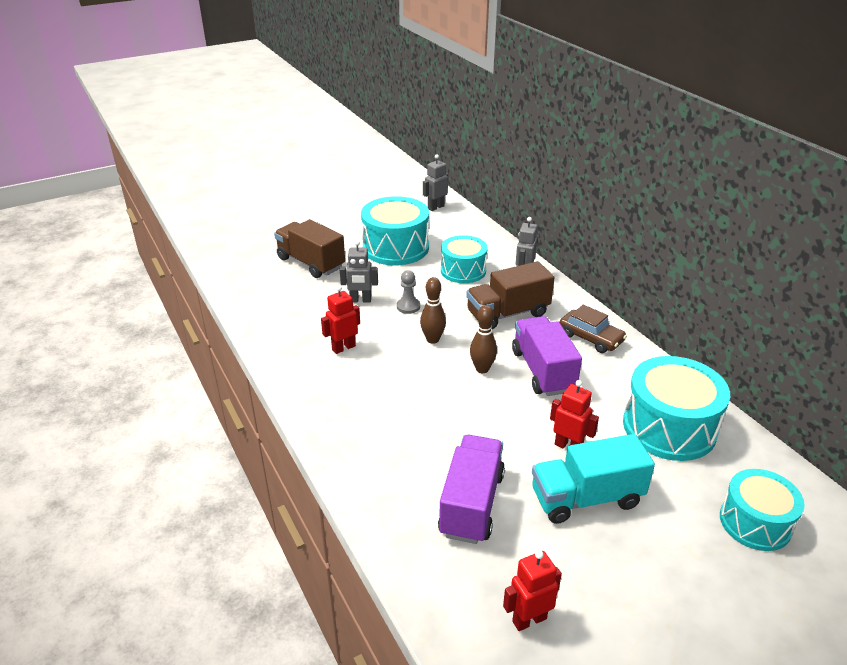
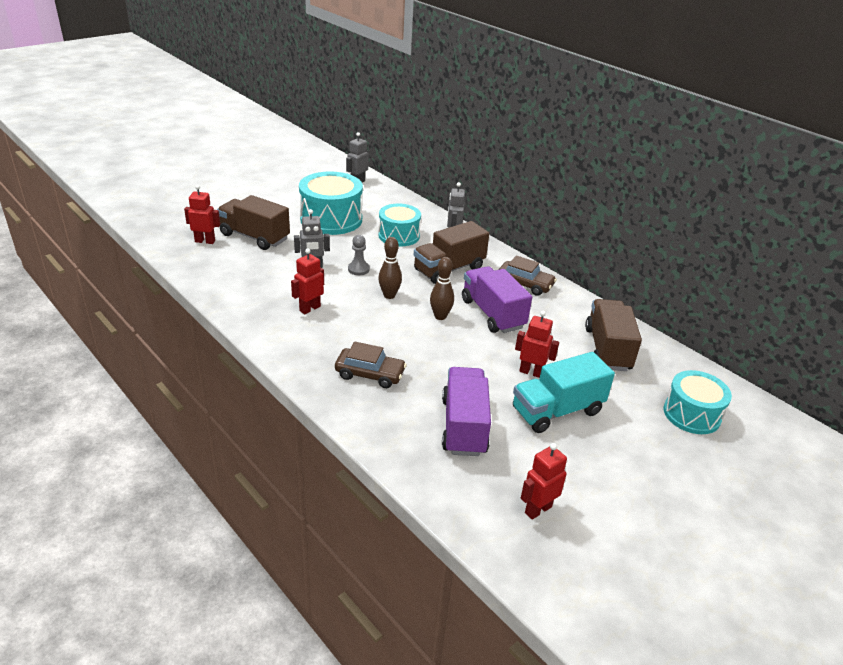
camera: 15 degrees left, 0 degrees up
turquoise drum [623,356,730,461] -> brown truck [585,299,642,371]
none -> red robot [184,185,220,244]
none -> brown car [335,342,407,388]

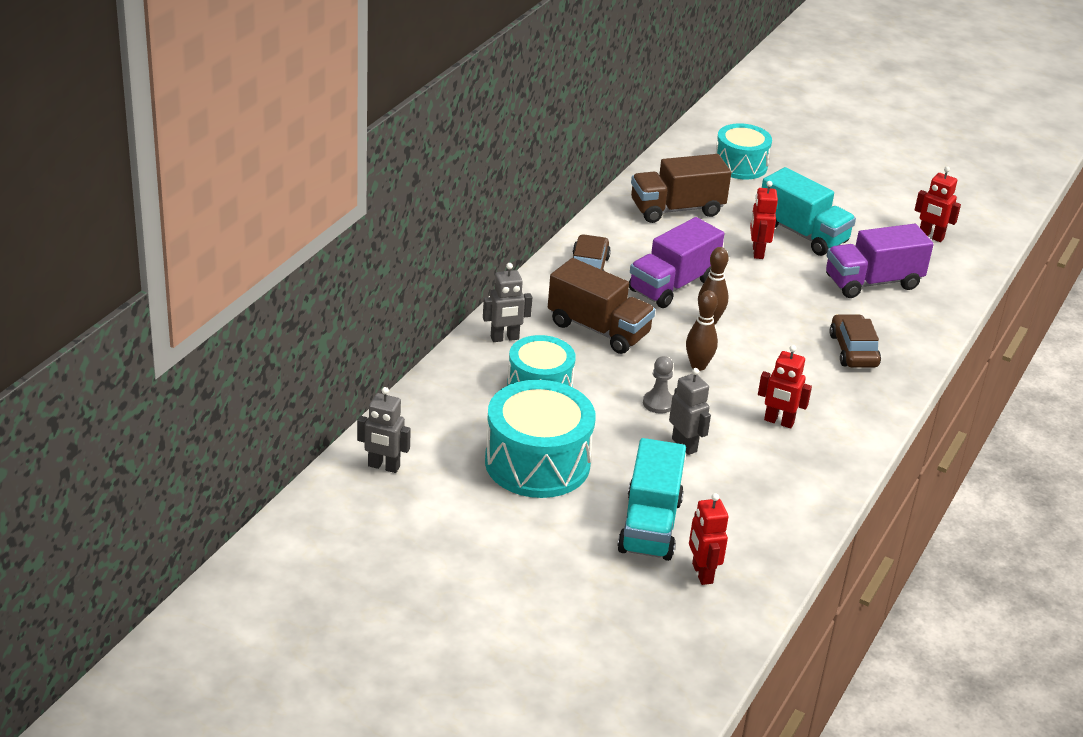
camera: 110 degrees left, 0 degrees up
brown truck [217,195,290,250] -> turquoise truck [617,438,686,561]

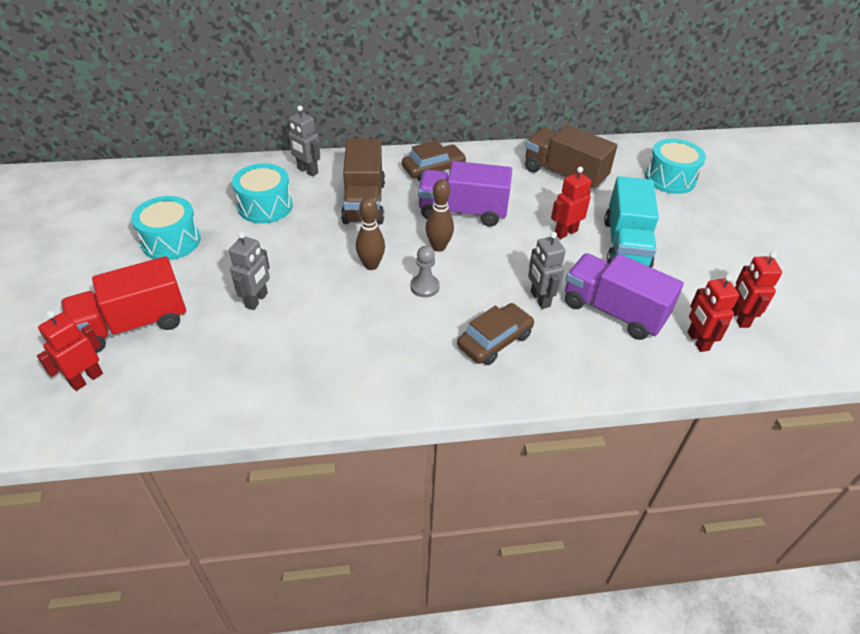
camera: 55 degrees right, 10 degrees up
grey robot [357,387,411,473] -> grey robot moved to [528,232,566,309]
turquoise drum [485,380,595,498] -> turquoise drum [131,196,201,260], size x0.66
turquoise truck [617,438,686,561] -> red truck [61,256,186,353]
grey pawn [643,356,673,414] -> grey pawn moved to [411,246,440,297]
red robot [758,345,812,428] -> red robot moved to [687,274,739,352]

